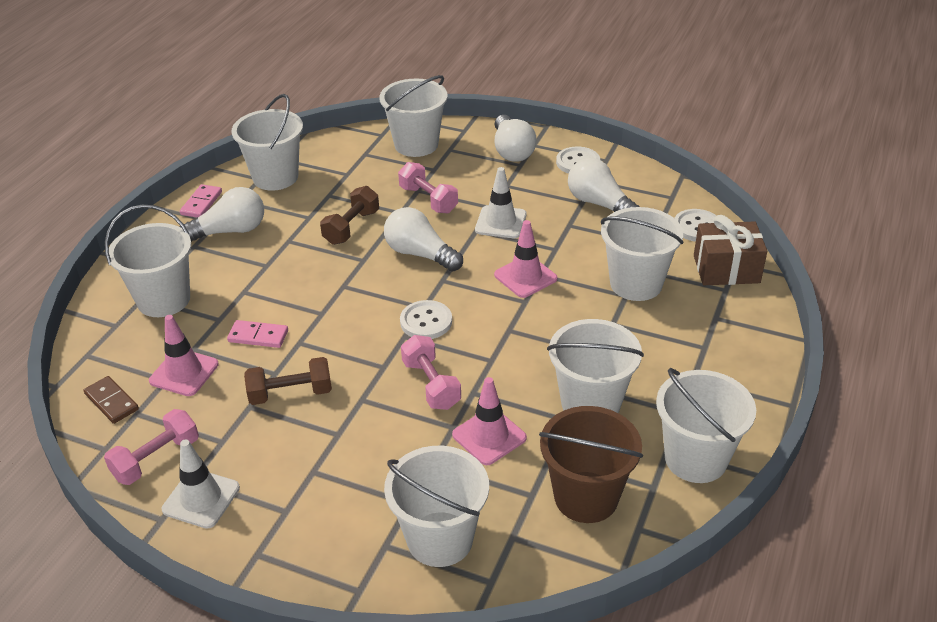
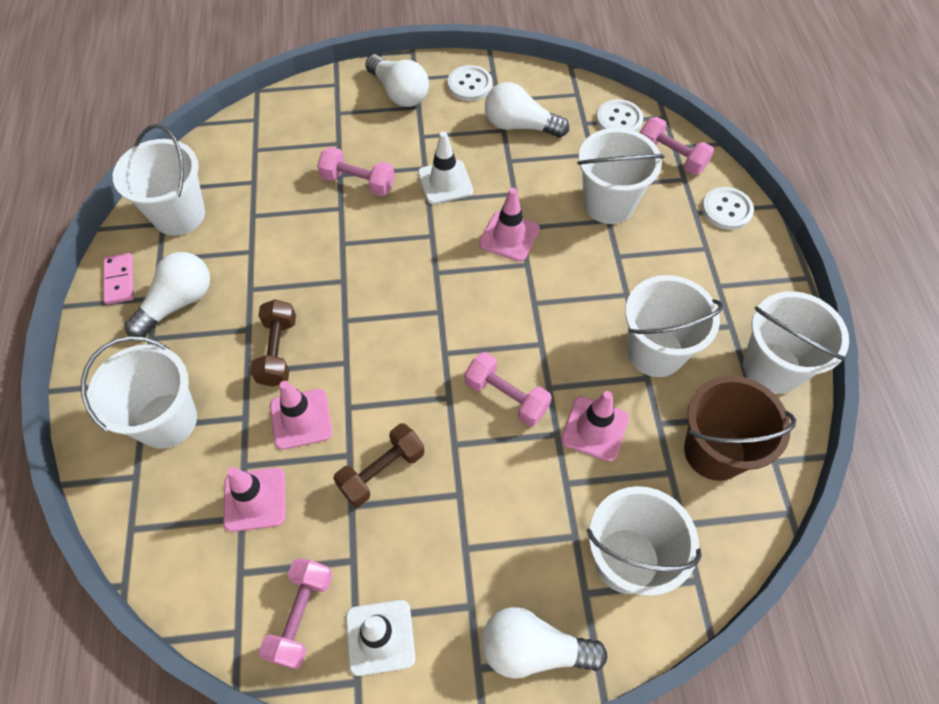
camera: 30 degrees left, 20 degrees up
brown domino [84,376,139,424] -> none
pink domino [227,320,288,348] -> pink traffic cone [270,381,332,450]
brown dumbbell [320,186,379,245] -> brown dumbbell moved to [250,299,296,387]
white bucket [379,75,448,157] -> none
white light bulb [384,207,463,272] -> white light bulb moved to [481,607,608,679]
white button [400,300,452,339] -> white button moved to [702,187,754,230]
brown gift [694,215,767,285] -> pink dumbbell [640,117,714,175]

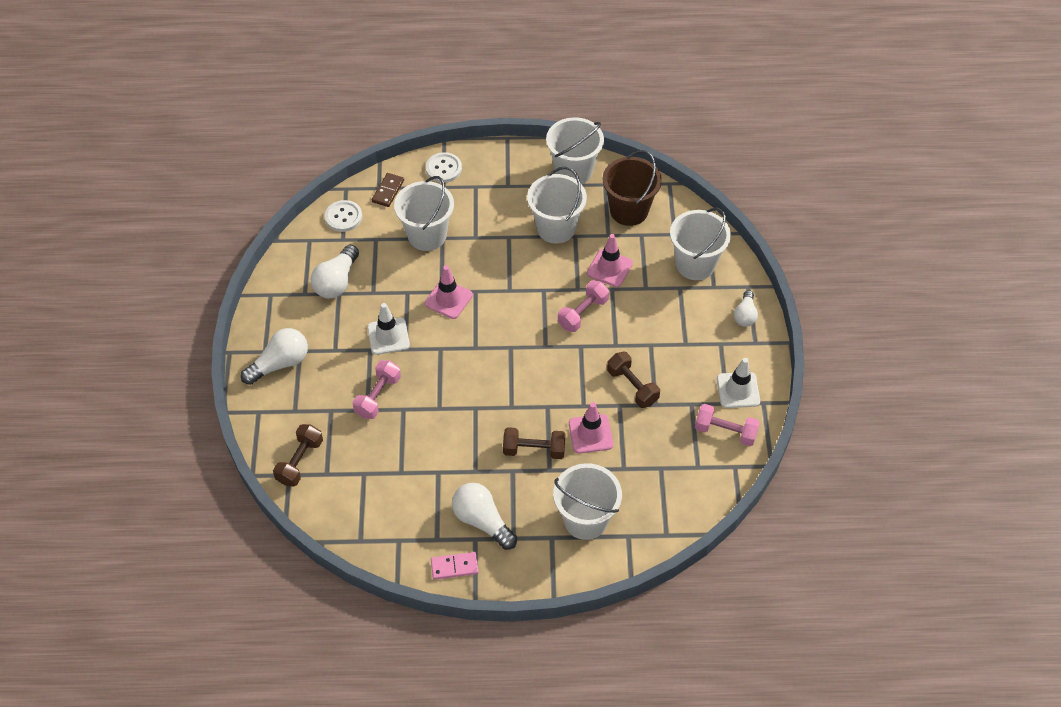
camera: 85 degrees left, 5 degrees down
white bucket [113,124,205,236] -> none
pink traffic cone [223,467,286,532] -> none
white button [448,65,492,101] -> none
white light bulb [481,607,608,679] -> white light bulb [734,290,758,327], size x0.63
pink dumbbell [640,117,714,175] -> brown domino [372,173,404,207]
none -> brown dumbbell [273,424,323,486]

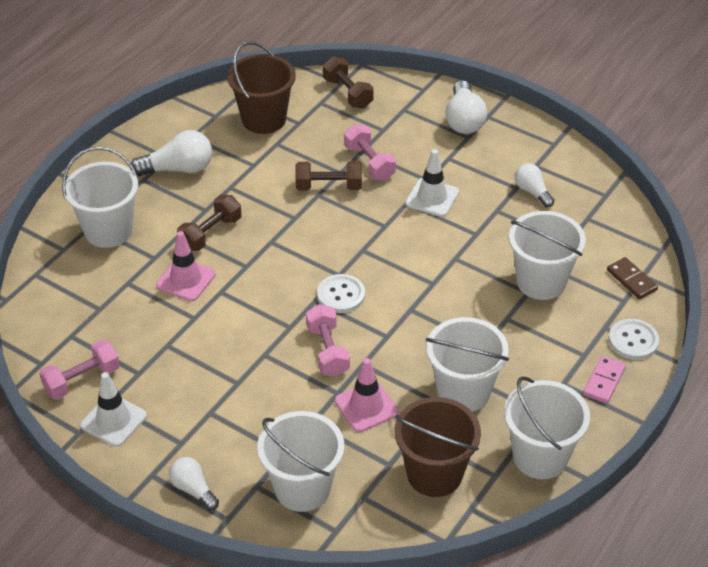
camera: 125 degrees right, 10 degrees down
white light bulb [311,245,359,299] -> white light bulb [515,163,555,207], size x0.63
white button [325,200,362,232] -> white button moved to [317,274,365,313]
pink traffic cone [425,265,473,319] -> none
pink domino [431,552,479,580] -> pink domino moved to [583,356,626,404]
brown dumbbell [607,352,660,408] -> brown dumbbell moved to [296,161,362,191]
none -> brown bucket [227,41,296,134]

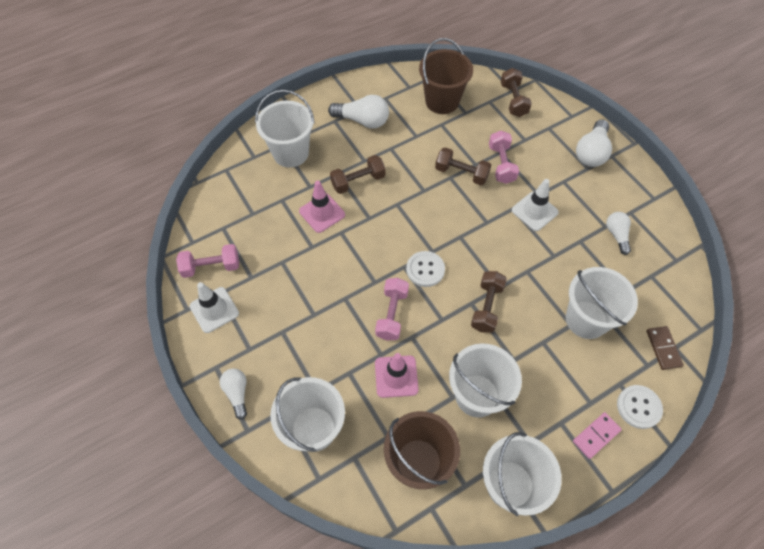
camera: 25 degrees right, 15 degrees up
none -> brown dumbbell [471,271,507,333]

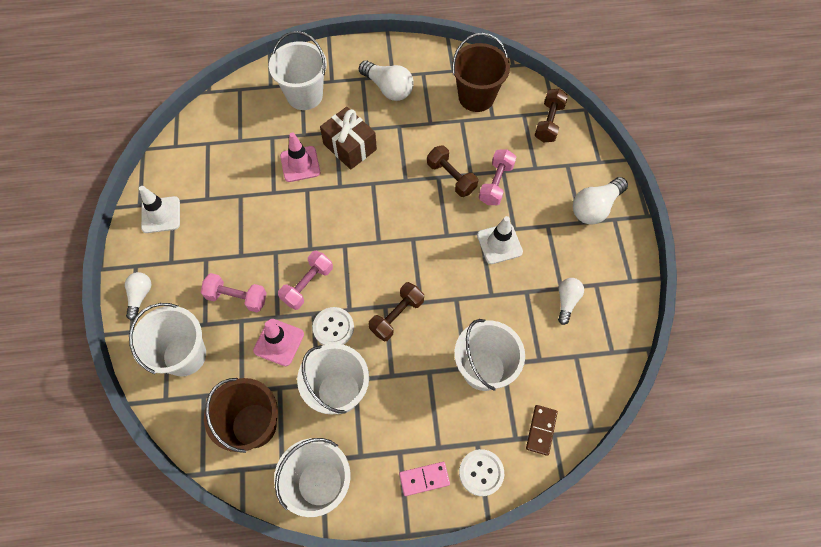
camera: 25 degrees right, 5 degrees up
pink dumbbell [176,244,239,278] -> pink dumbbell moved to [201,273,267,312]
brown dumbbell [330,155,386,194] -> brown gift [320,107,377,170]
white button [406,251,445,287] -> white button moved to [313,307,354,345]

